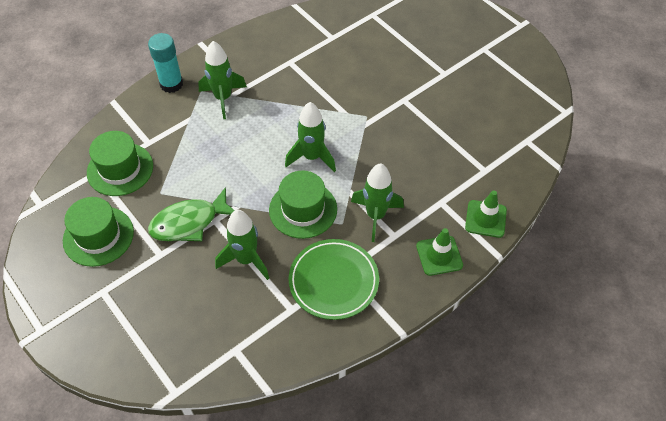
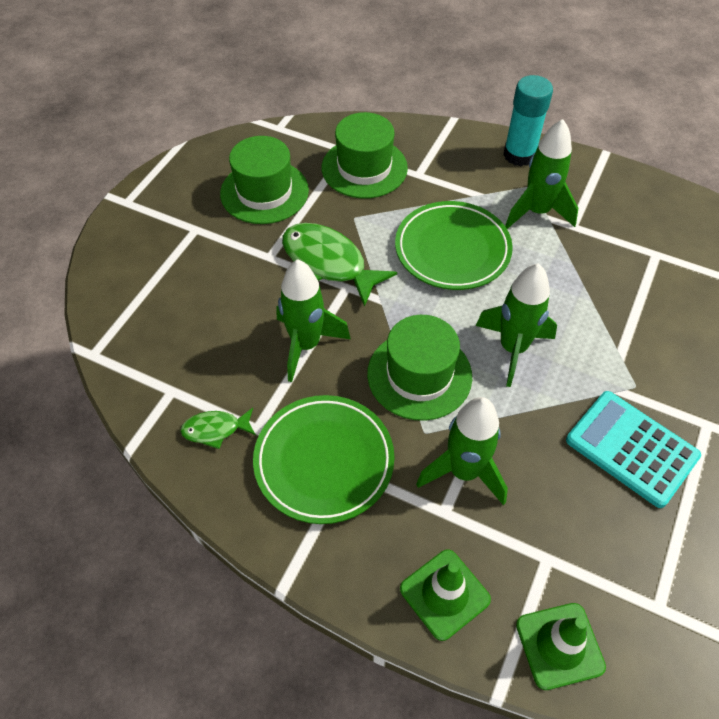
camera: 65 degrees right, 0 degrees up
none -> green fish [180,408,256,449]
none -> green plate [395,201,513,290]
none -> turquoise calculator [566,391,701,508]

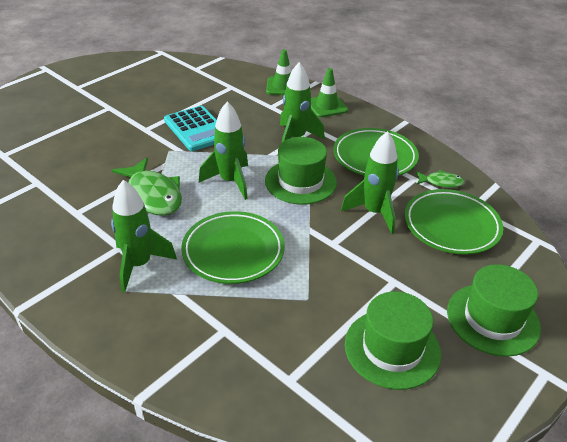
camera: 165 degrees left, 15 degrees down
green fish [282,223,397,307] -> green fish moved to [112,157,182,216]
green hat [322,112,408,199] -> green hat moved to [447,264,541,357]
turquoise glue stick [503,75,553,166] -> none
none -> green plate [404,189,503,255]

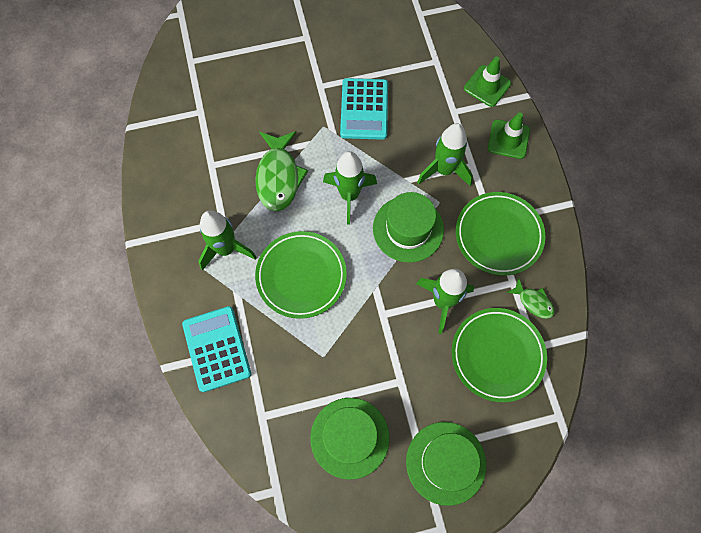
camera: 35 degrees right, 30 degrees up
none -> turquoise calculator [182,306,251,392]

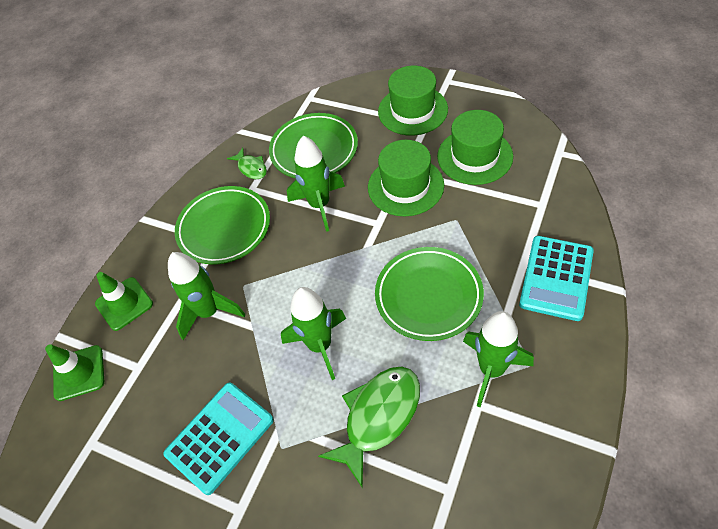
camera: 135 degrees left, 15 degrees down
green hat [373,192,444,263] -> green hat moved to [368,140,444,216]
green fish [506,278,555,319] -> green fish turned 150 degrees clockwise [227,148,267,179]

